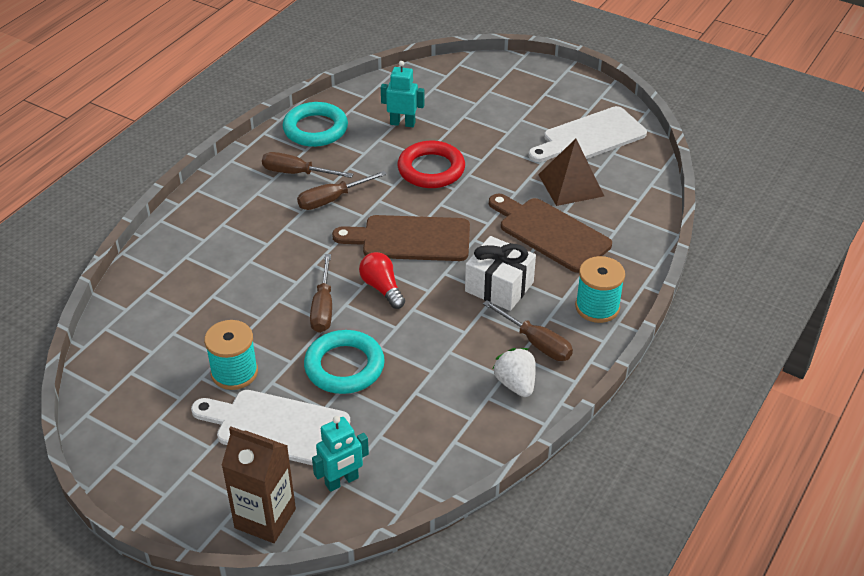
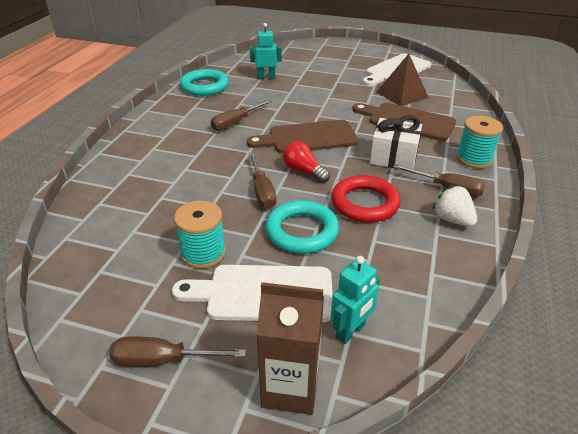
camera: 15 degrees left, 5 degrees down
brown screwdriver [262,152,353,178] -> brown screwdriver moved to [109,336,246,366]
red ring [398,141,465,188] -> red ring moved to [331,175,401,223]

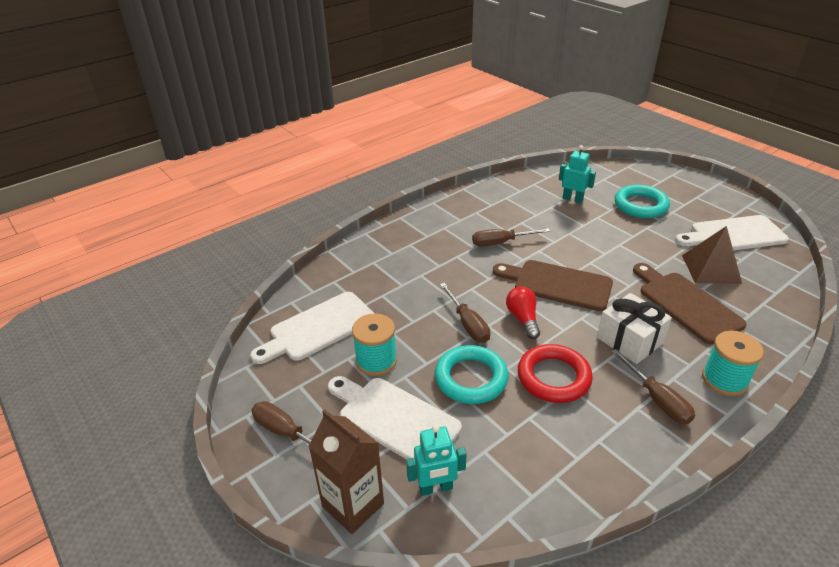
camera: 35 degrees right, 0 degrees up
turquoise ring [180,69,229,96] -> turquoise ring moved to [615,185,670,218]
brown screwdriver [249,153,276,209] -> brown screwdriver turned 45 degrees counterclockwise [440,283,490,343]
white strawberry [432,185,477,227] -> none
none -> white cutting board [250,292,375,364]

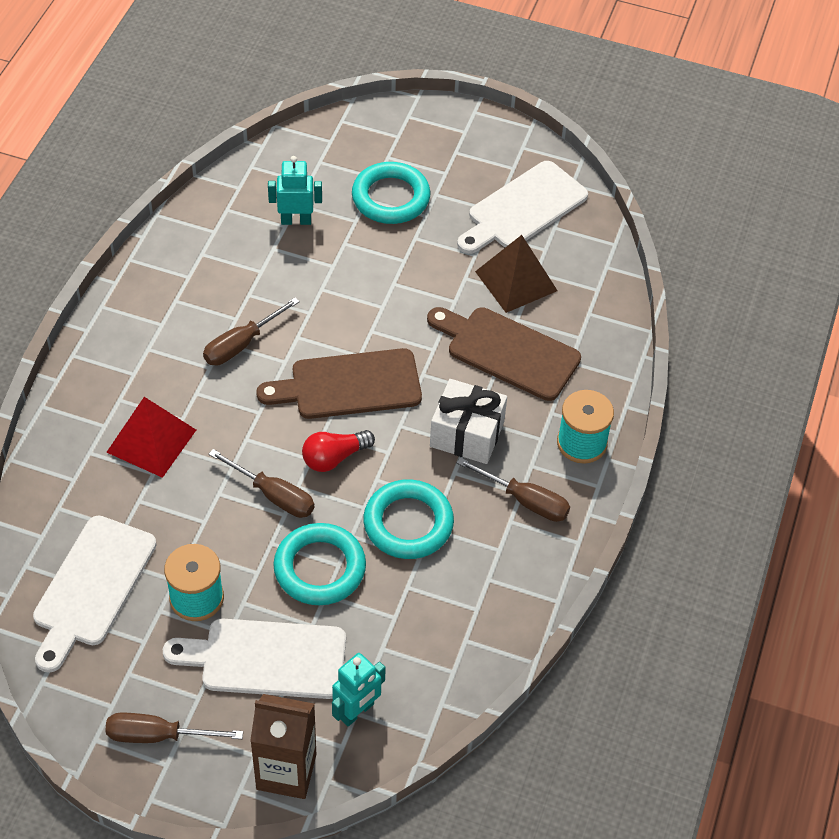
camera: 35 degrees left, 15 degrees up
red light bulb [506,287,540,339] -> red light bulb turned 75 degrees counterclockwise [302,430,375,472]
red ring [518,344,593,403] -> turquoise ring [363,479,454,559]
none -> red pyramid [106,397,196,478]

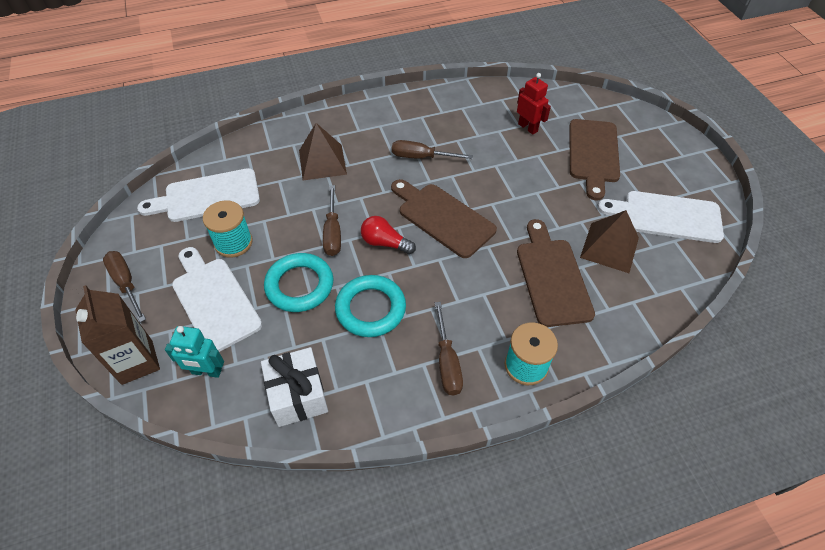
camera: 55 degrees right, 0 degrees up
red pyramid [106,397,196,478] -> brown pyramid [299,123,347,181]
turquoise robot [268,156,322,225] -> red robot [517,73,551,135]
turquoise ring [352,162,430,224] -> brown cutting board [569,119,620,200]
white gift [430,379,507,464] -> white gift moved to [261,347,328,427]

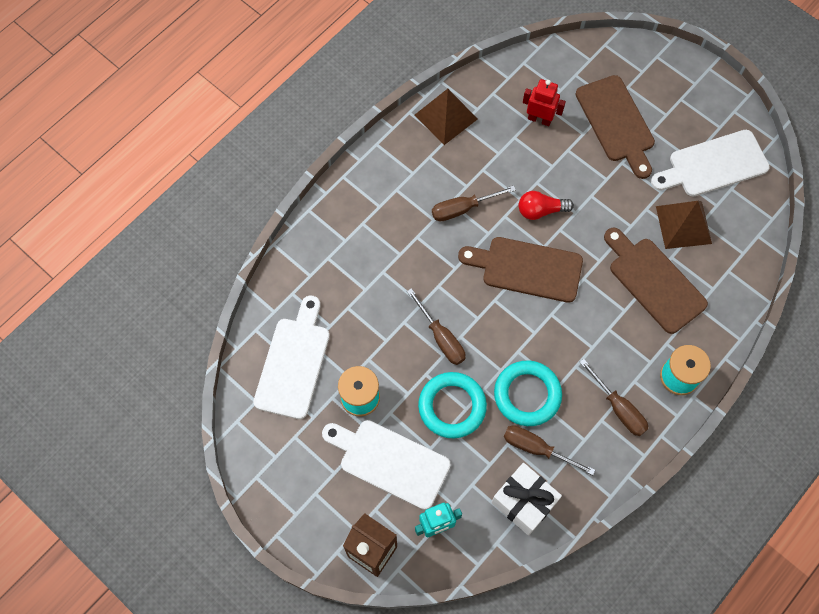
camera: 30 degrees left, 15 degrees up
brown screwdriver [103,251,146,322] -> brown screwdriver moved to [504,425,595,475]
white cutting board [137,168,260,222] -> white cutting board turned 150 degrees clockwise [253,296,330,419]
brown pyramid [299,123,347,181] -> brown pyramid moved to [414,89,478,145]
red light bulb [361,216,416,254] -> red light bulb moved to [519,191,574,220]

